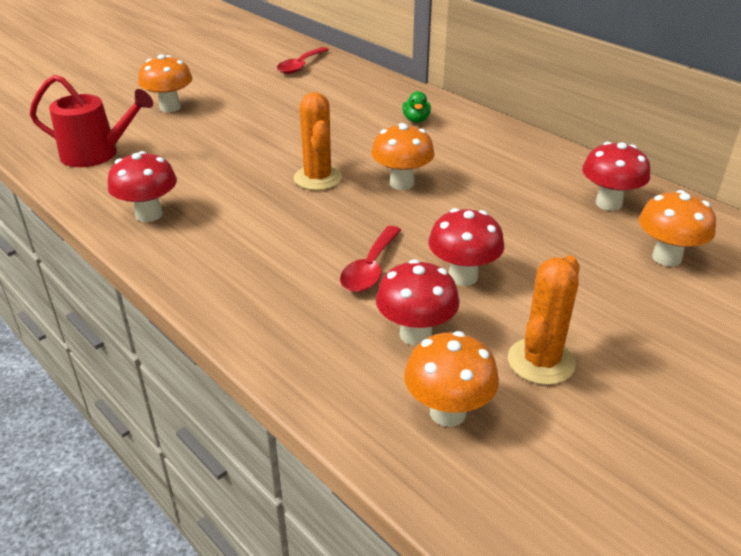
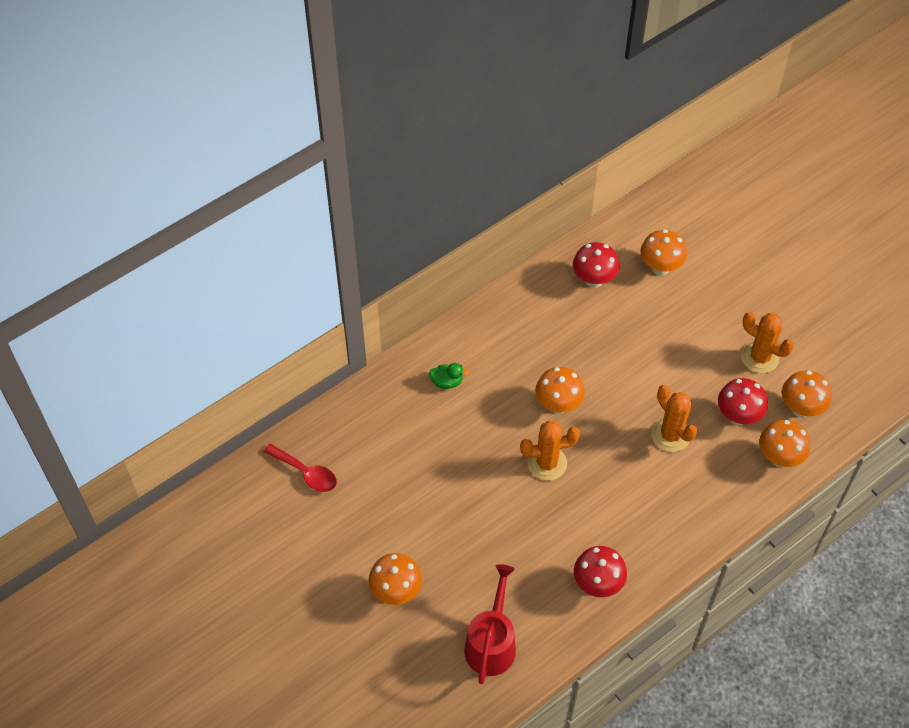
camera: 85 degrees left, 20 degrees up
red spoon [340,226,401,292] -> orange cactus [652,385,697,452]
red mushroom [428,208,504,286] -> none
none -> orange mushroom [759,420,810,467]

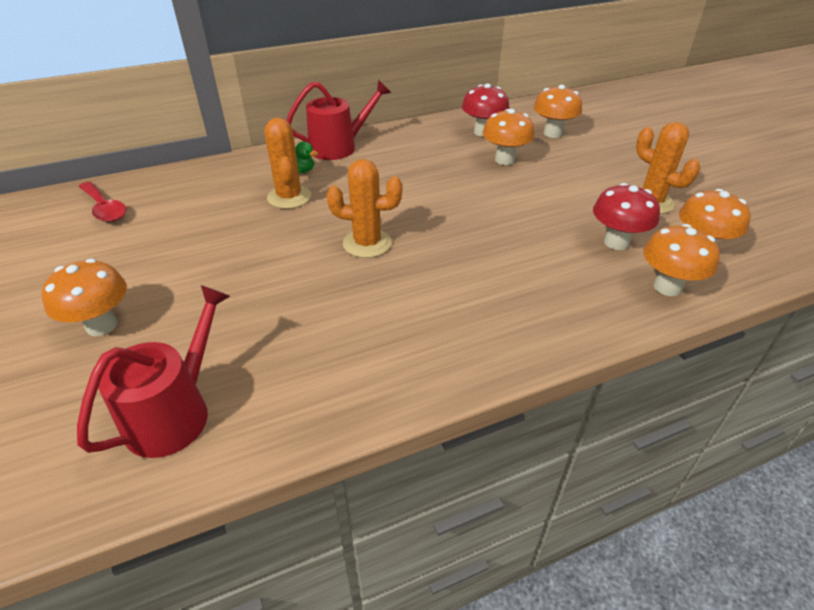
camera: 15 degrees right, 15 degrees down
orange mushroom [535,367,585,414] -> orange mushroom moved to [483,109,534,165]
red mushroom [574,546,627,597] -> none
orange cactus [652,385,697,452] -> orange cactus moved to [264,118,311,209]
none -> red watering can [286,80,391,160]

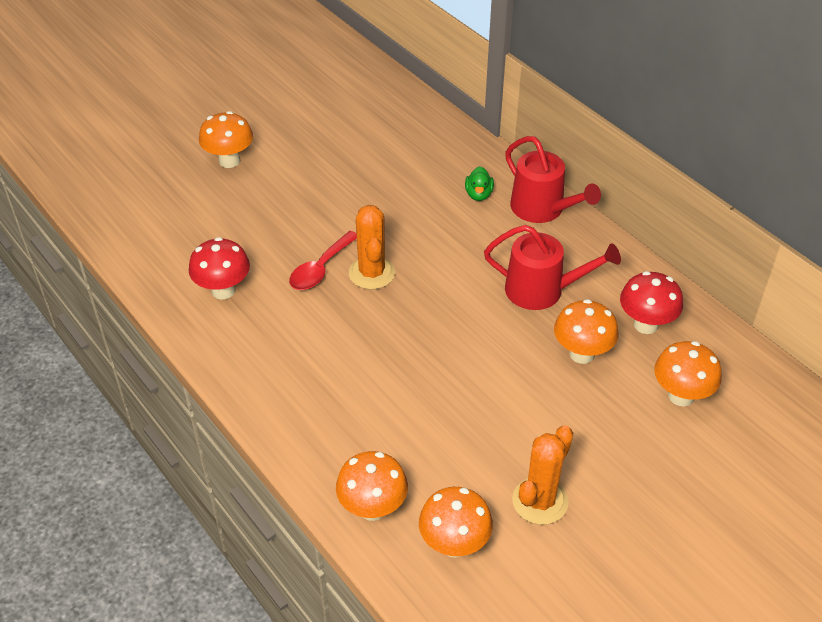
camera: 75 degrees right, 5 degrees up
red watering can [77,285,230,458] -> red watering can moved to [484,225,621,310]
red spoon [79,182,126,222] -> red spoon moved to [289,231,357,290]
orange cactus [264,118,311,209] -> none
red mushroom [593,183,660,250] -> red mushroom moved to [189,237,250,300]

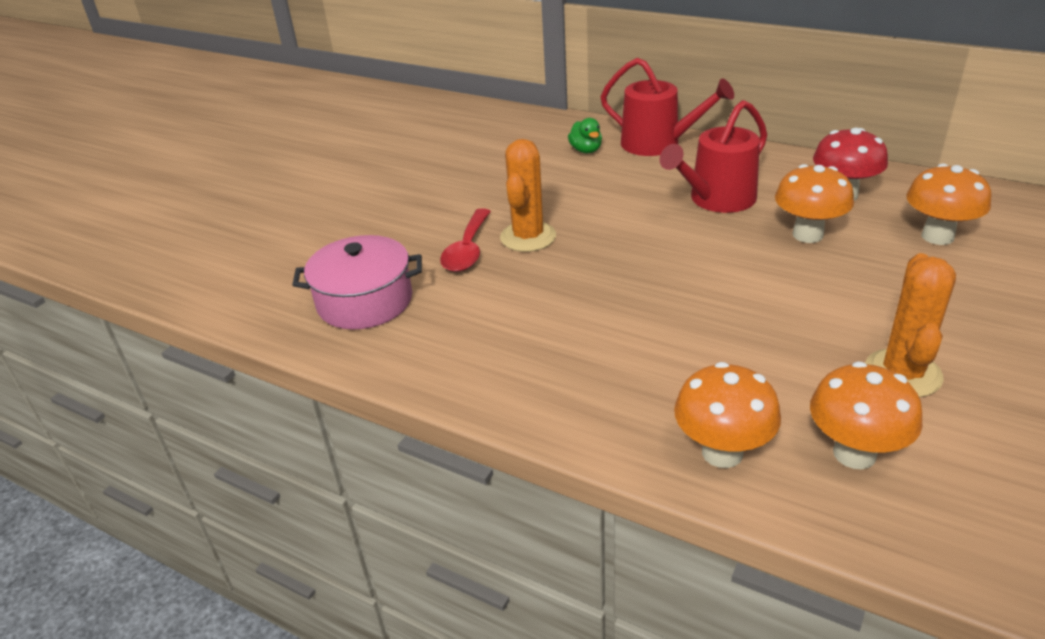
camera: 20 degrees left, 10 degrees down
red mushroom [189,237,250,300] -> pink pot [292,235,422,330]
orange mushroom [199,111,253,168] -> none
orange cactus [349,205,395,289] -> orange cactus turned 45 degrees clockwise [500,139,556,252]
red watering can [484,225,621,310] -> red watering can turned 150 degrees clockwise [659,100,767,213]

